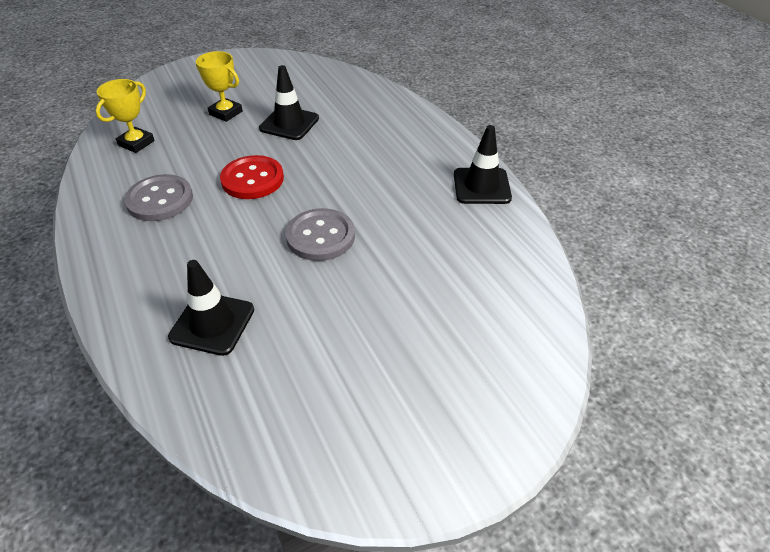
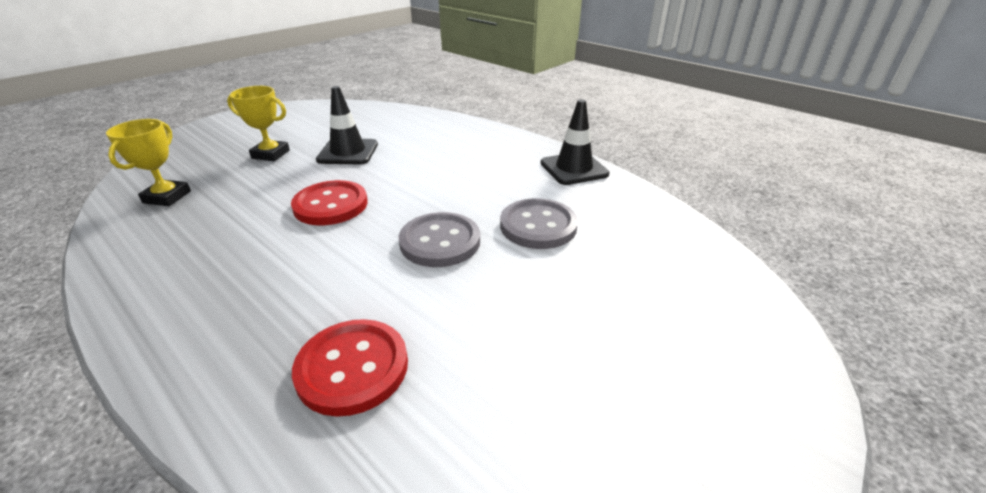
camera: 20 degrees left, 10 degrees down
grey button [124,174,193,221] -> grey button moved to [500,198,578,249]
black traffic cone [168,260,254,356] -> red button [292,319,408,417]

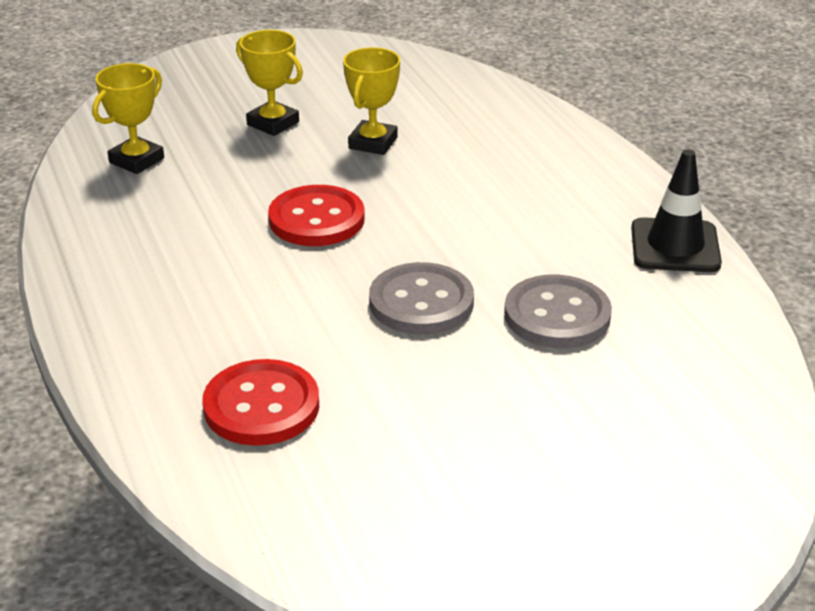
camera: 25 degrees right, 0 degrees up
black traffic cone [316,86,378,164] -> yellow trophy [343,47,400,155]

